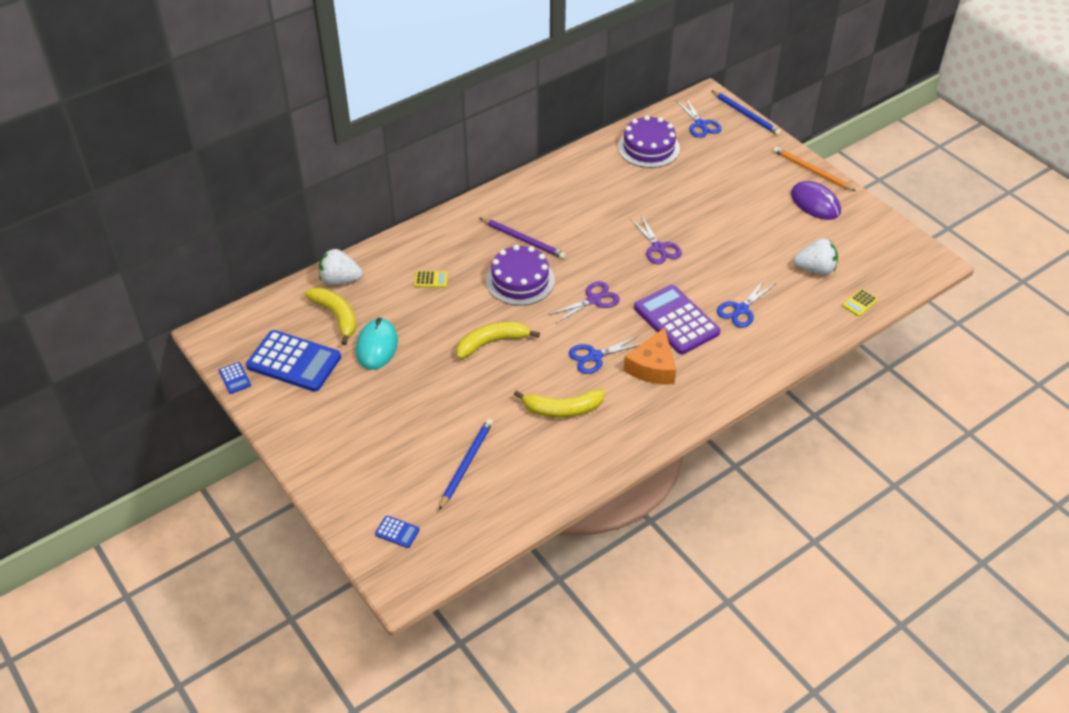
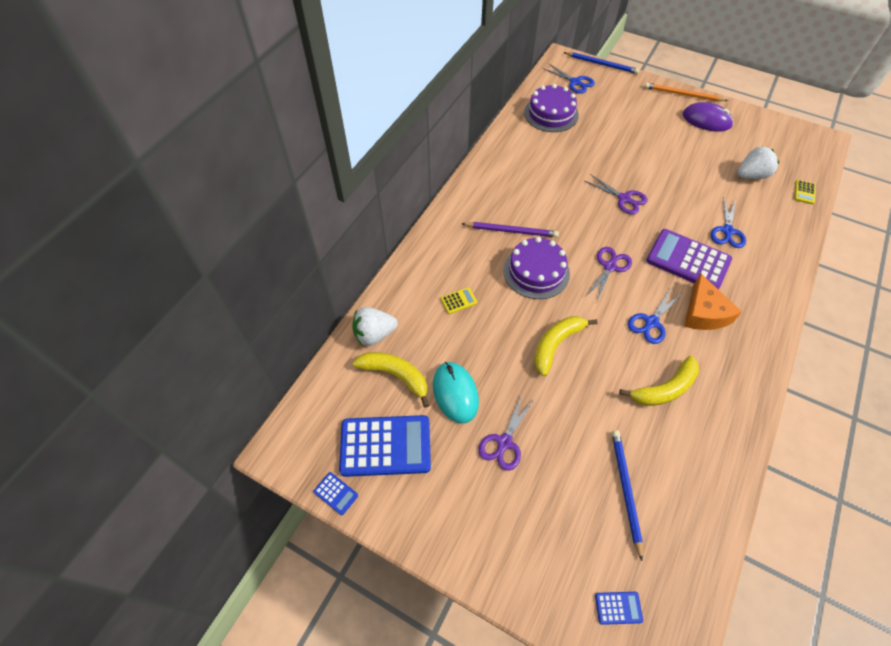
camera: 25 degrees left, 10 degrees up
none -> purple scissors [478,393,535,471]

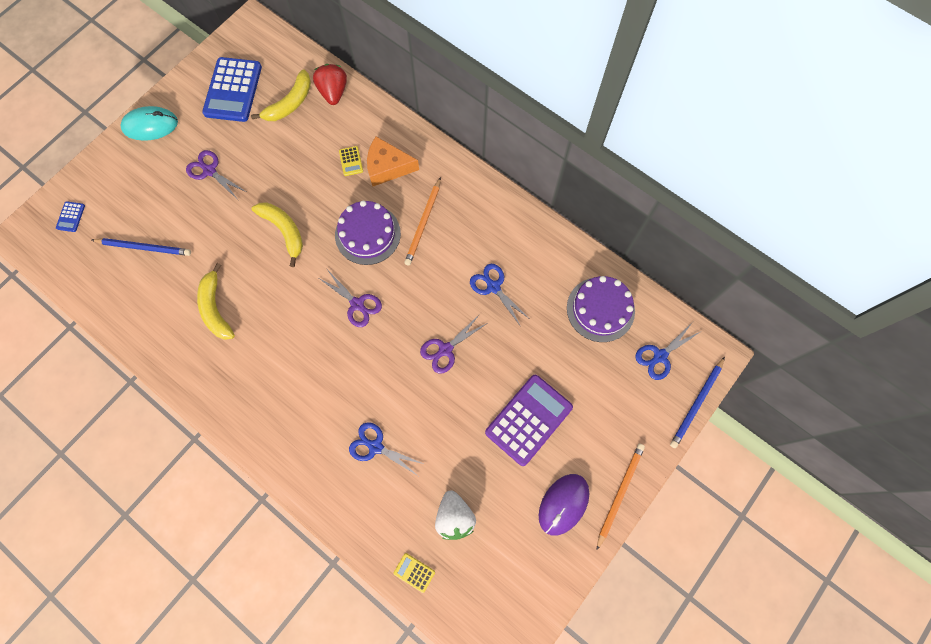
camera: 100 degrees right, 15 degrees up
blue calculator [313,472,358,515] -> none
white strawberry [352,307,398,346] -> red strawberry [313,64,347,105]
turquoise mouse [433,362,479,424] -> turquoise mouse moved to [120,106,178,141]
purple pencil [462,222,559,237] -> orange pencil [404,177,441,266]
blue scissors [628,288,683,344] -> blue scissors moved to [470,264,530,327]
purple calculator [646,229,732,289] -> purple calculator moved to [485,375,573,466]
orange cheese [684,274,742,330] -> orange cheese moved to [367,137,419,187]

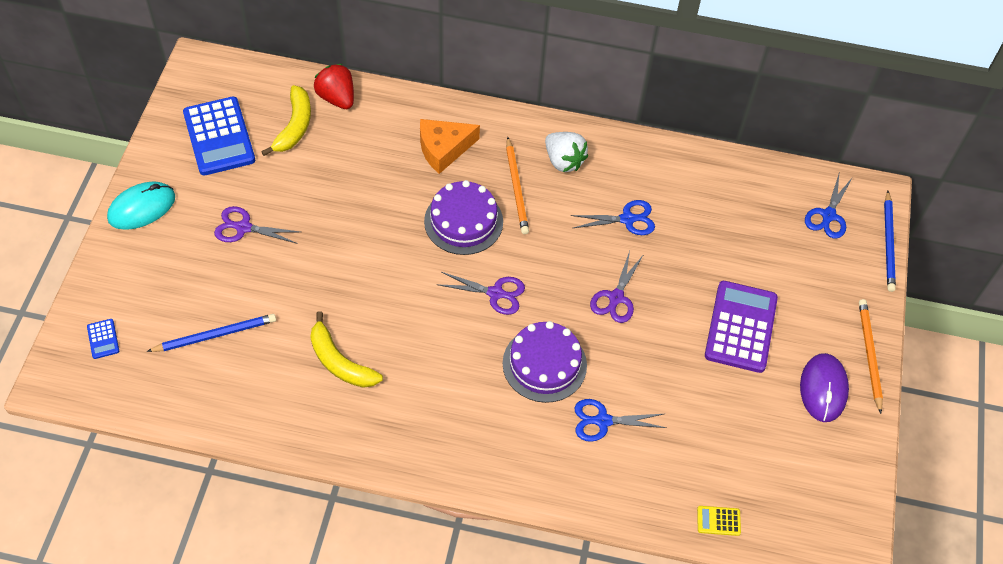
camera: 30 degrees left, 15 degrees down
yellow banana [252,202,303,267] -> none
yellow calculator [339,146,363,176] -> none
white strawberry [435,491,476,540] -> white strawberry moved to [545,132,588,172]
blue scissors [470,264,530,327] -> blue scissors turned 150 degrees clockwise [570,200,655,235]
purple cake [567,276,635,342] -> purple cake moved to [503,321,587,403]

